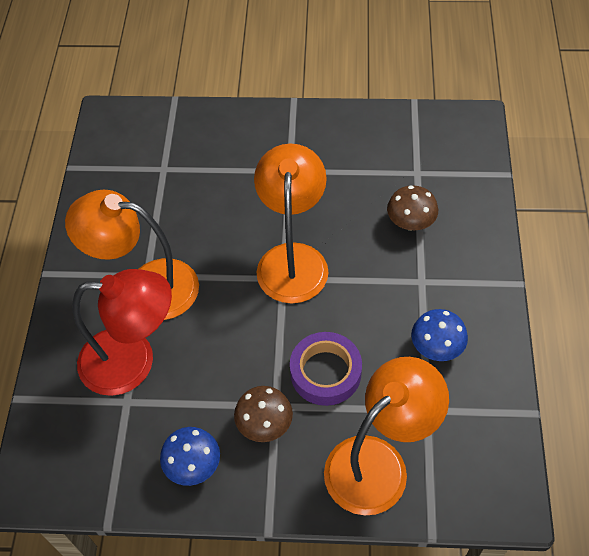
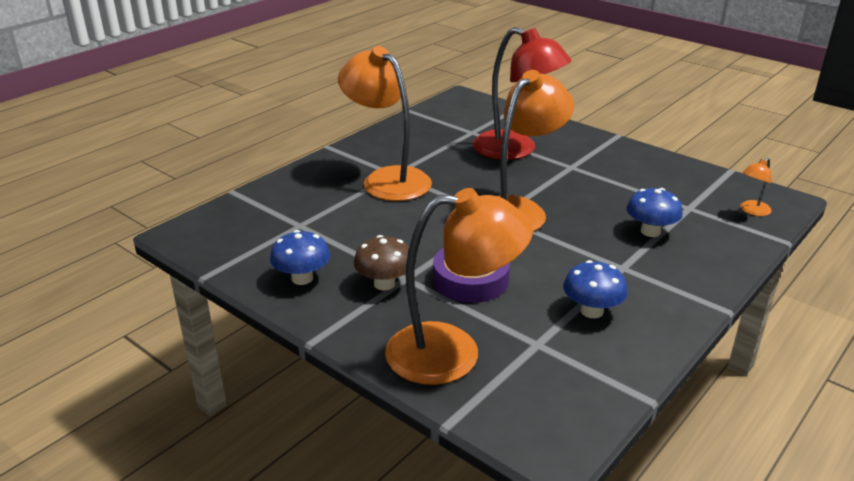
camera: 35 degrees right, 25 degrees down
red lamp [72,269,172,396] -> red lamp moved to [473,27,571,160]
brown mushroom [387,185,438,230] -> blue mushroom [626,188,683,237]
none -> orange lamp [740,158,772,216]

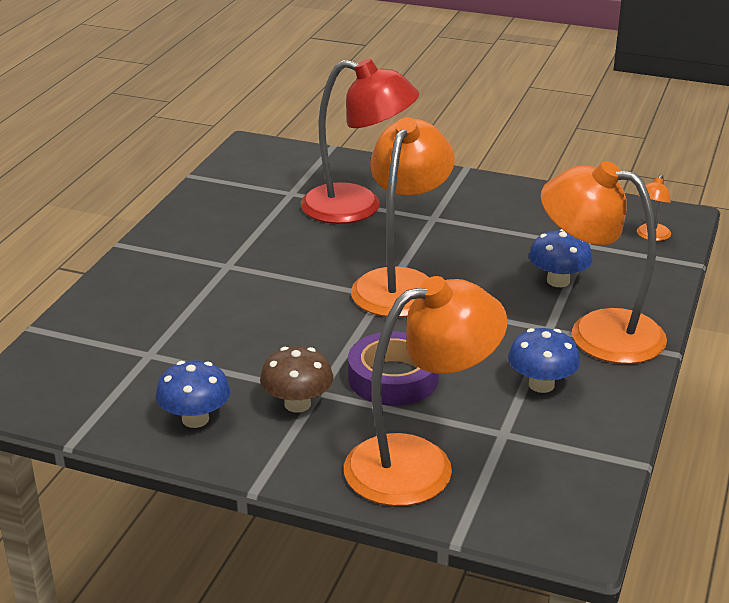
camera: 20 degrees left, 0 degrees up
orange lamp [338,46,432,201] -> orange lamp moved to [541,161,667,364]

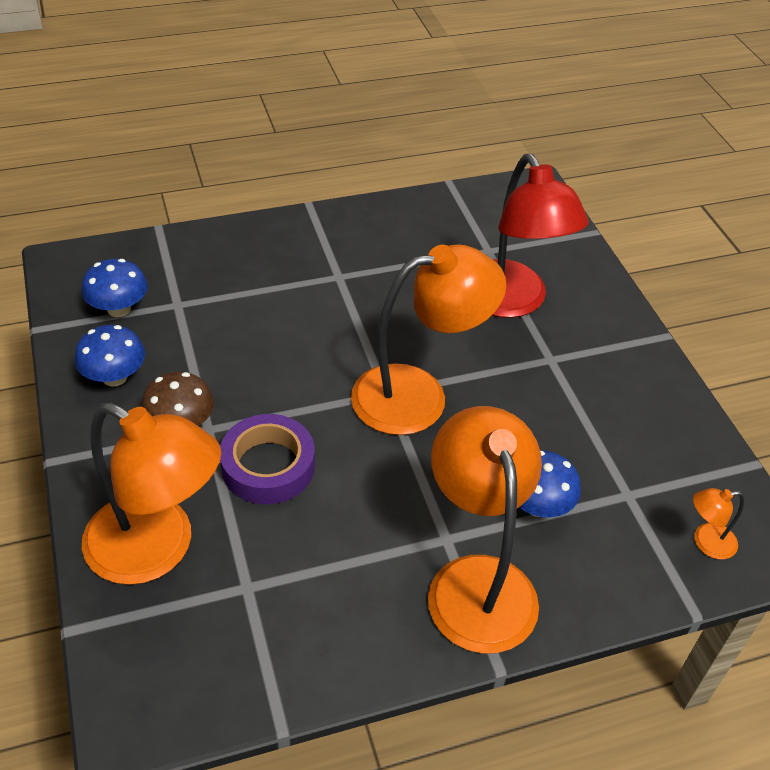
camera: 50 degrees right, 15 degrees up
blue mushroom [508,328,580,393] -> blue mushroom moved to [82,259,148,317]

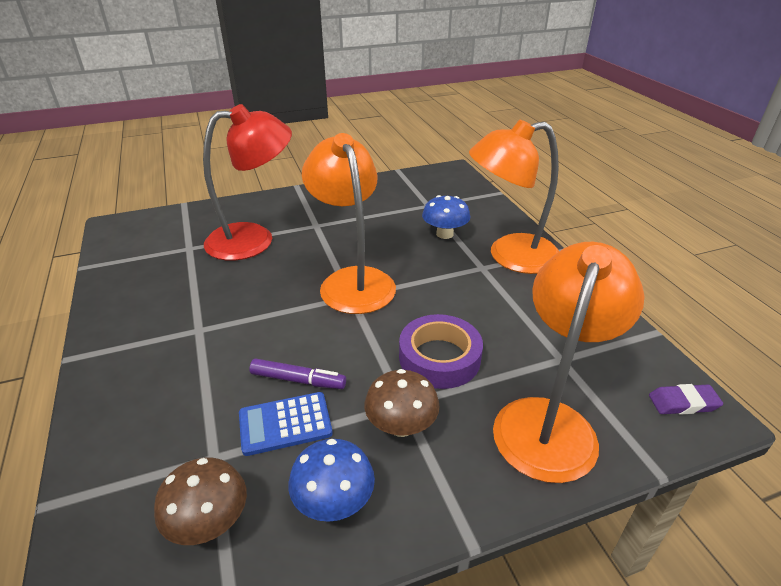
camera: 90 degrees left, 10 degrees down
blue mushroom [82,259,148,317] -> brown mushroom [154,458,247,545]
orange lamp [693,488,744,559] -> none
none -> blue calculator [239,392,333,456]
none -> purple marker [249,358,346,389]
none -> purple eraser [649,384,723,415]

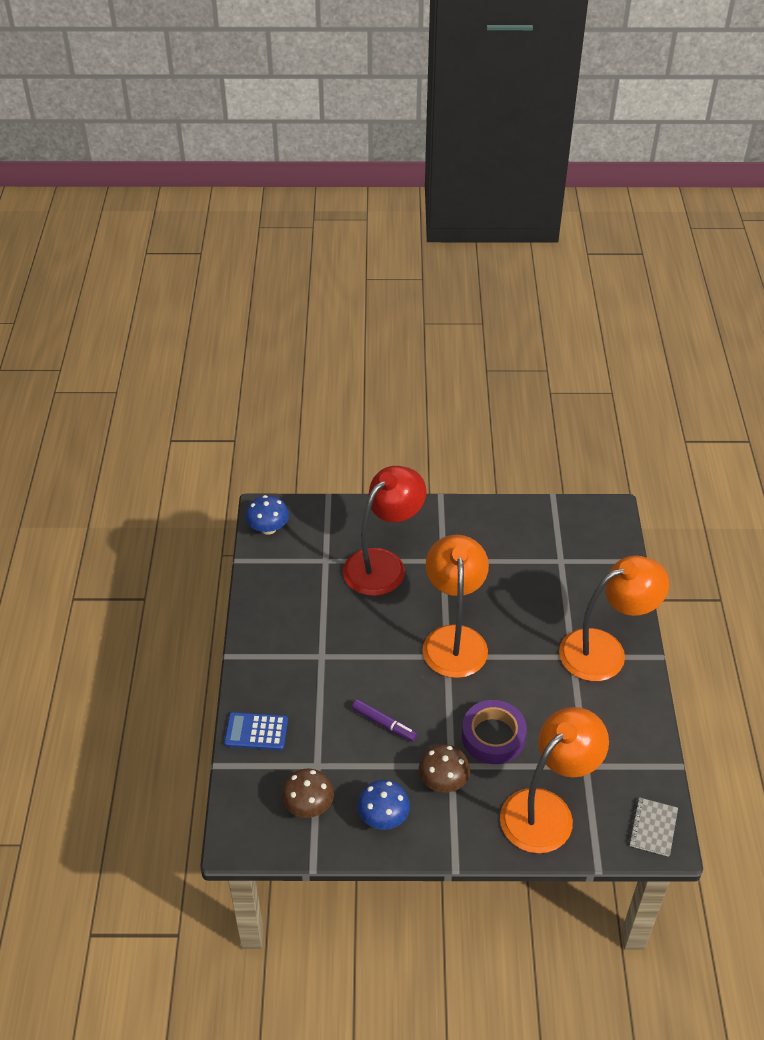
camera: 20 degrees right, 10 degrees up
red lamp [203,104,292,261] -> red lamp turned 45 degrees counterclockwise [343,466,426,596]
blue calculator [239,392,333,456] -> blue calculator moved to [224,712,288,750]
blue mushroom [422,195,470,239] -> blue mushroom moved to [245,495,289,535]
orange lamp [469,119,559,274] -> orange lamp turned 150 degrees clockwise [559,556,669,681]
purple eraser [649,384,723,415] -> grey notebook [629,797,678,857]

